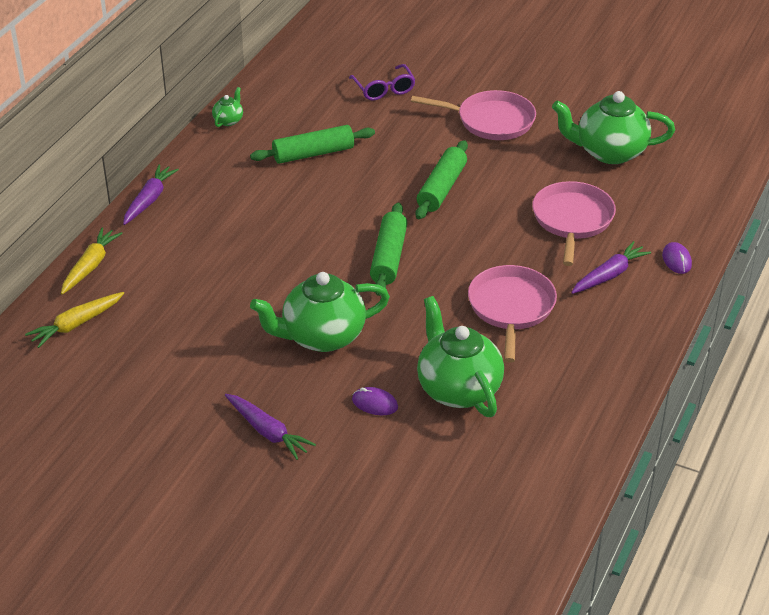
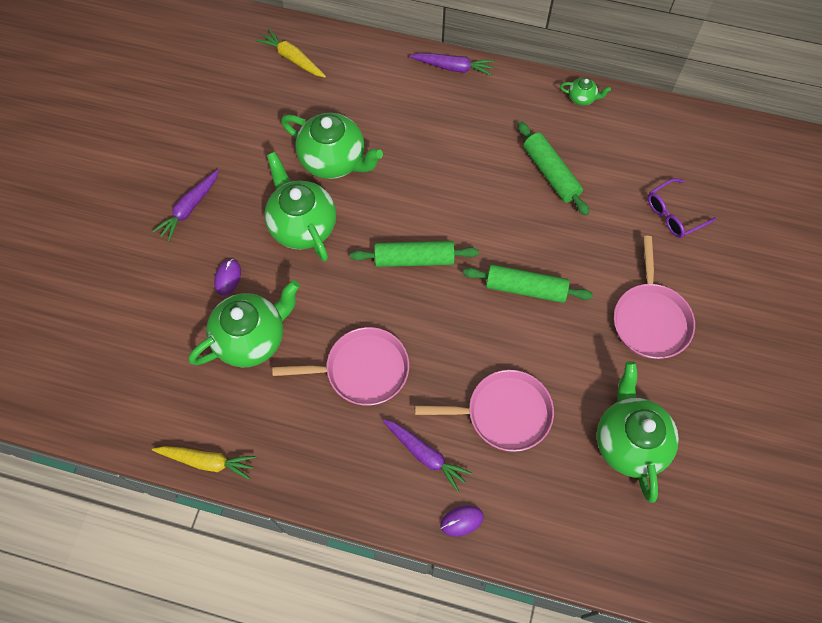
camera: 80 degrees right, 25 degrees up
yellow carrot [61,228,123,295] -> yellow carrot moved to [152,446,256,480]
none -> green teapot [281,113,383,179]

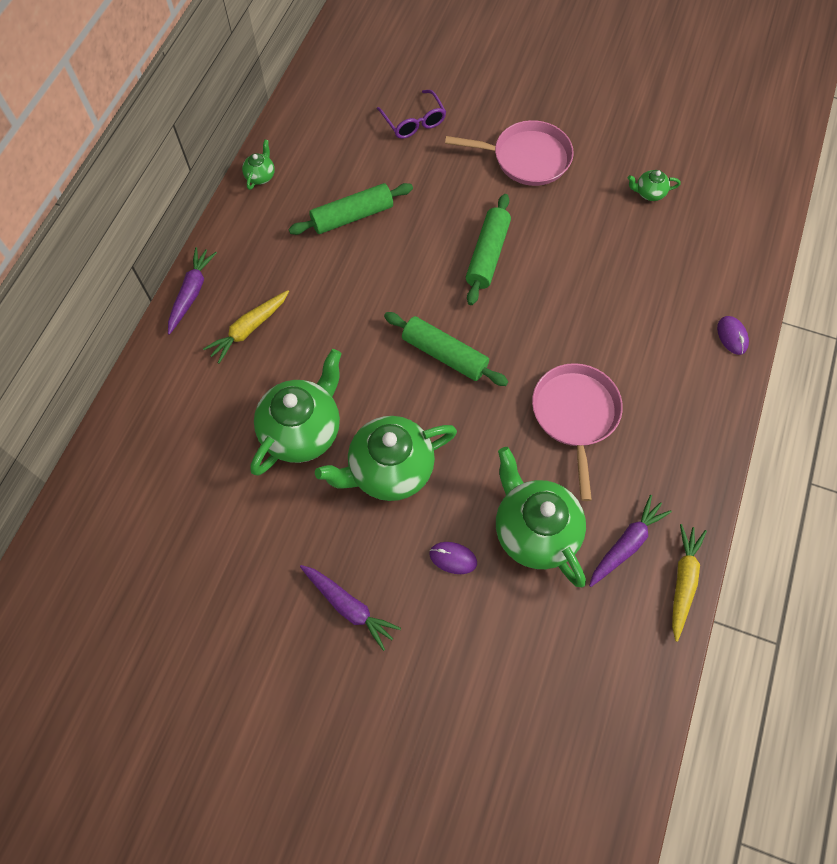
camera: 85 degrees left, 0 degrees up
yellow carrot [256,29,326,78] -> yellow carrot moved to [203,290,289,364]
green rolling pin [350,241,479,267] -> green rolling pin turned 60 degrees counterclockwise [384,312,509,386]
purple carrot [382,419,472,492] -> purple carrot moved to [589,495,672,587]
pink pan [415,370,554,452] -> none
green teapot [596,361,679,503] -> green teapot [628,170,681,201], size x0.44

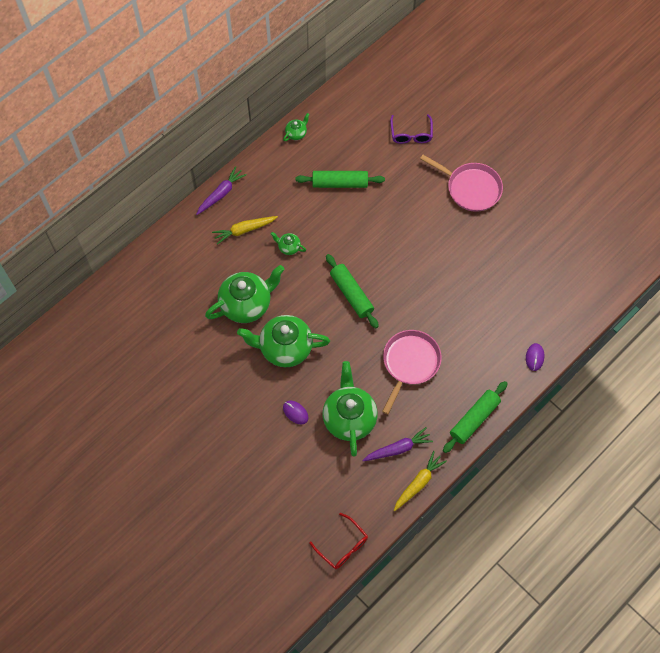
camera: 25 degrees right, 0 degrees up
purple carrot [300,565,401,651] -> none
green rolling pin [466,194,511,305] -> green rolling pin moved to [443,381,508,453]
green teapot [628,170,681,201] -> green teapot moved to [271,232,306,255]
none -> red glasses [309,513,368,569]

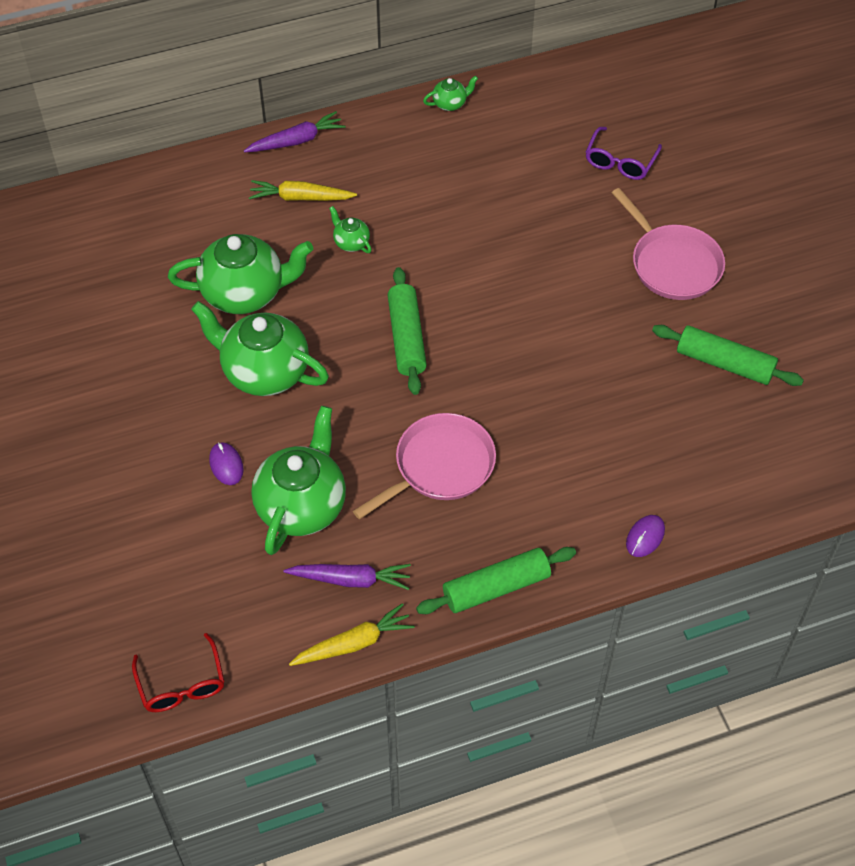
camera: 25 degrees right, 10 degrees down
green rolling pin [295,171,385,188] -> green rolling pin moved to [652,325,804,386]

